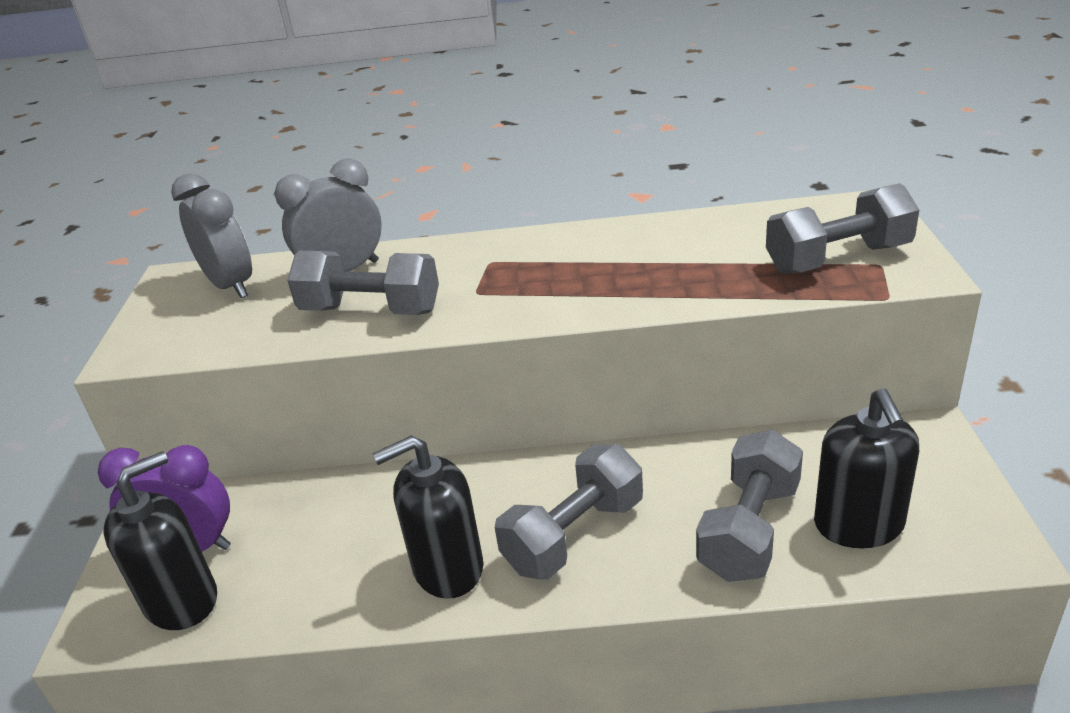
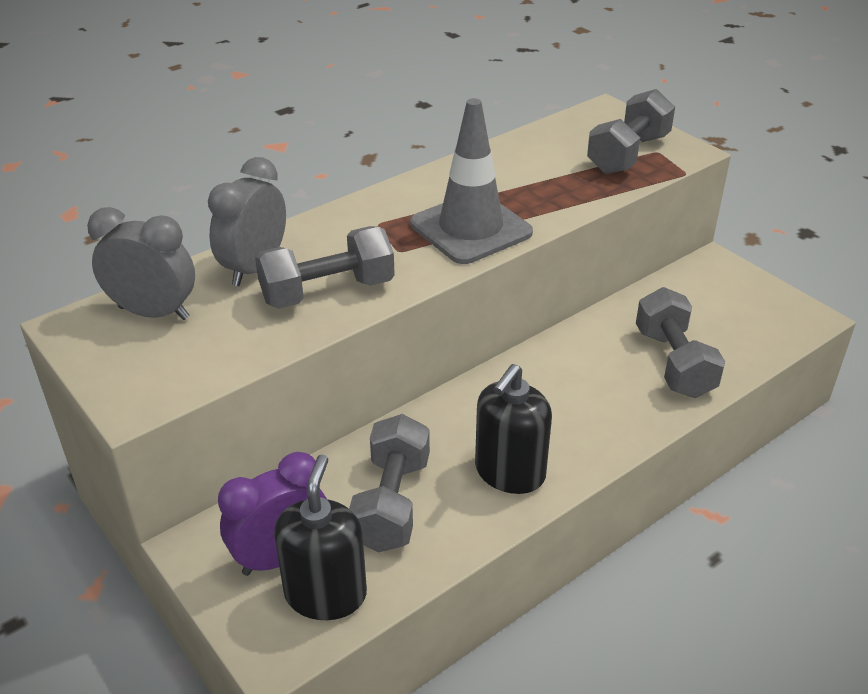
camera: 40 degrees left, 5 degrees up
grey dumbbell [495,444,643,579] -> grey dumbbell moved to [349,414,430,553]
black soap dispenser [814,388,919,548] -> none
none -> grey traffic cone [410,98,533,264]

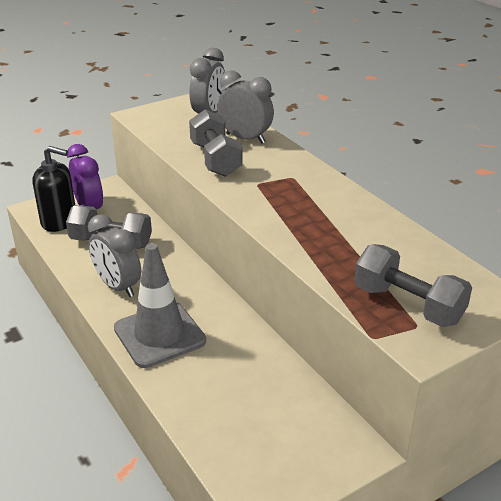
camera: 95 degrees right, 5 degrees down
grey traffic cone [410,98,533,264] -> grey traffic cone moved to [114,243,206,368]
black soap dispenser [475,364,552,494] -> grey clock [88,214,141,297]
grey dumbbell [636,287,725,398] -> none

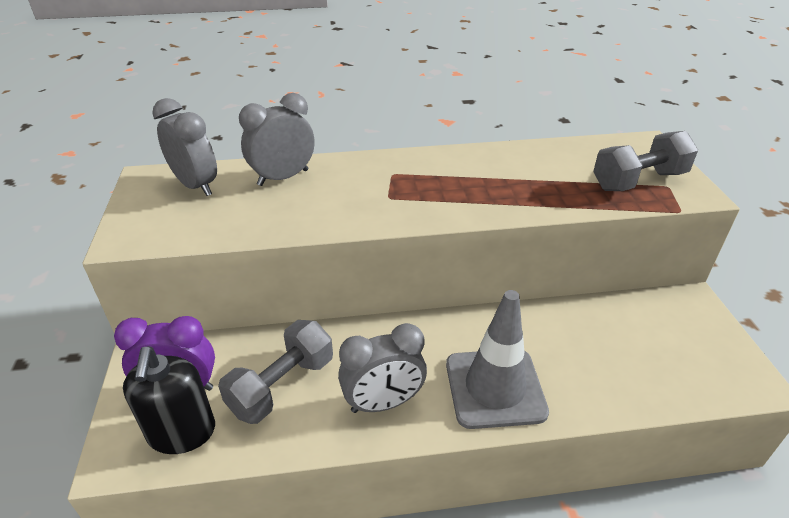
camera: 65 degrees left, 5 degrees up
black soap dispenser [33,146,75,232] -> black soap dispenser turned 135 degrees clockwise [123,346,215,454]
grey dumbbell [189,109,243,177] -> none

